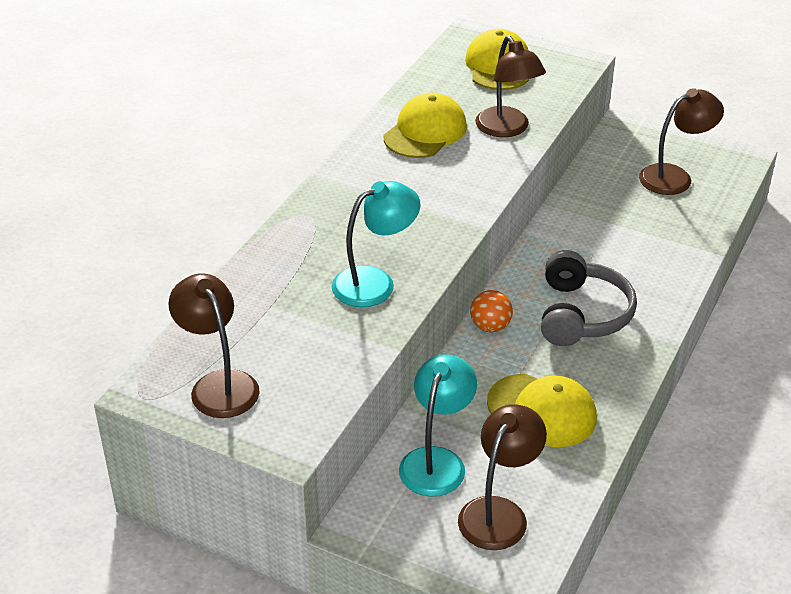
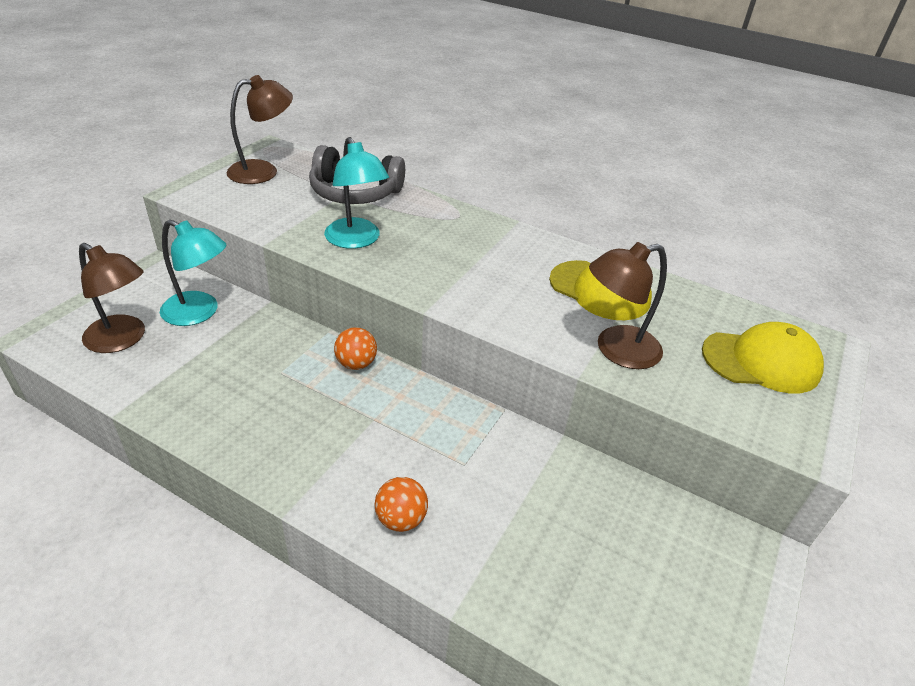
camera: 90 degrees right, 0 degrees up
yellow cap [487,374,597,447] -> none
grey headphones [541,250,637,346] -> grey headphones moved to [309,145,405,204]
brown lamp [639,88,724,195] -> none
none -> orange ball [375,477,428,532]

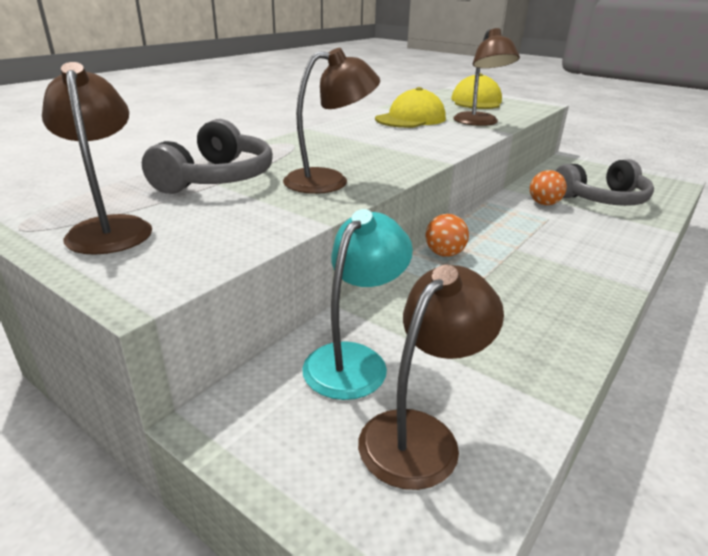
camera: 80 degrees left, 10 degrees down
turquoise lamp [324,137,389,249] -> brown lamp [283,48,380,194]
orange ball [375,477,428,532] -> orange ball moved to [530,170,567,205]
none -> grey headphones [556,159,654,206]

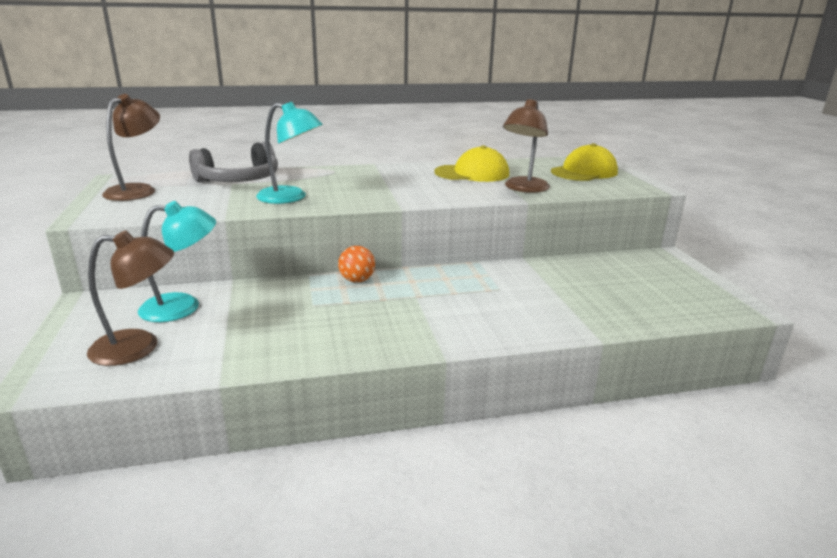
camera: 40 degrees right, 5 degrees down
brown lamp [283,48,380,194] -> turquoise lamp [256,102,323,204]
orange ball [530,170,567,205] -> none
grey headphones [556,159,654,206] -> none

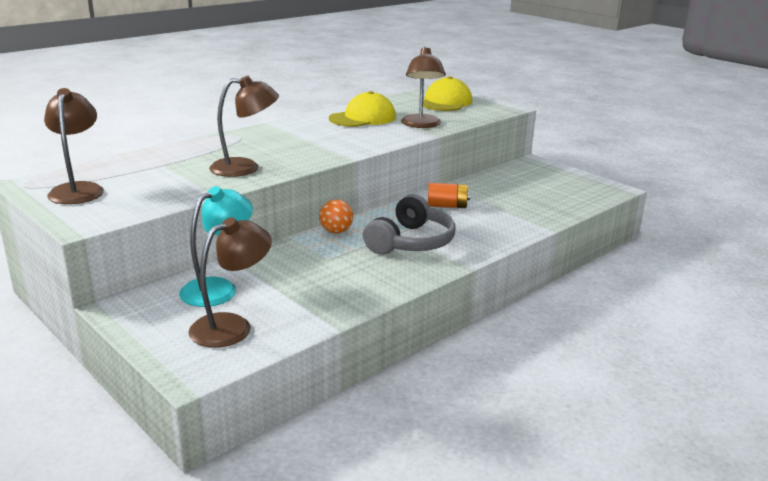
camera: 30 degrees left, 0 degrees up
grey headphones [189,142,278,182] -> grey headphones moved to [363,194,455,255]
turquoise lamp [256,102,323,204] -> brown lamp [209,76,279,177]
none -> orange battery [428,183,470,208]

